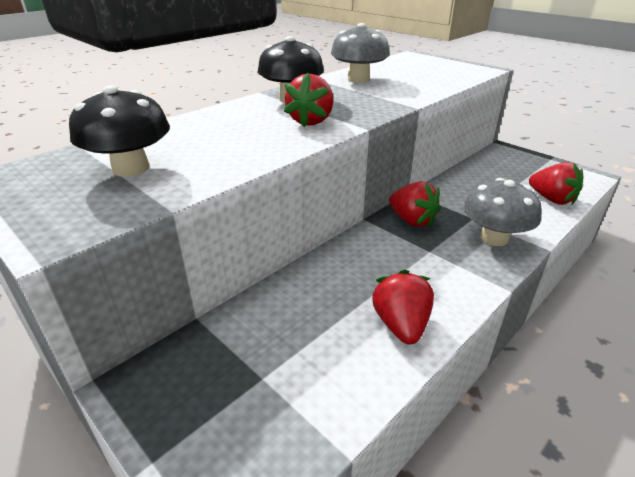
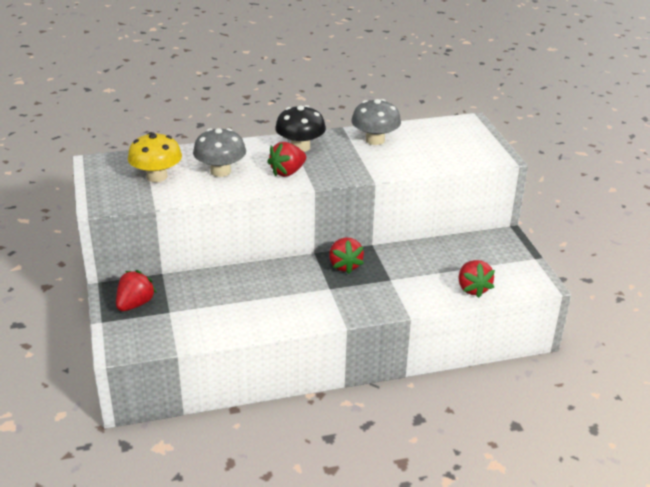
camera: 30 degrees right, 0 degrees up
black mushroom [69,85,170,177] -> yellow mushroom [128,132,182,182]
red strawberry [372,269,434,345] -> red strawberry moved to [116,270,157,311]
grey mushroom [464,178,542,246] -> grey mushroom moved to [193,128,246,177]

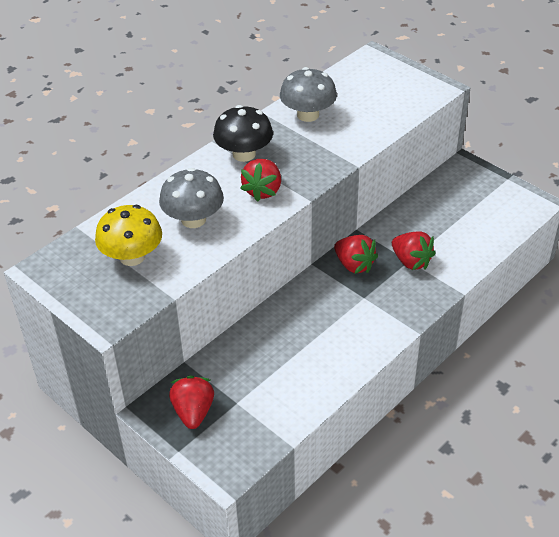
camera: 30 degrees left, 10 degrees up
red strawberry [459,260,495,298] -> red strawberry moved to [392,231,436,270]

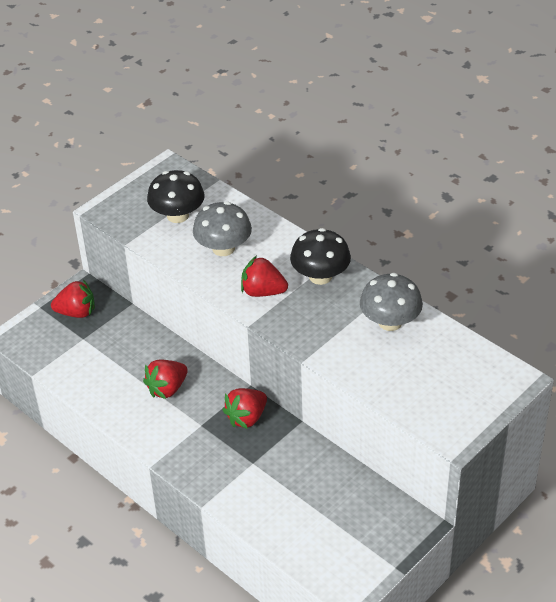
camera: 90 degrees right, 0 degrees up
yellow mushroom [95,205,162,266] -> black mushroom [147,170,204,223]
red strawberry [392,231,436,270] -> red strawberry moved to [143,359,188,399]

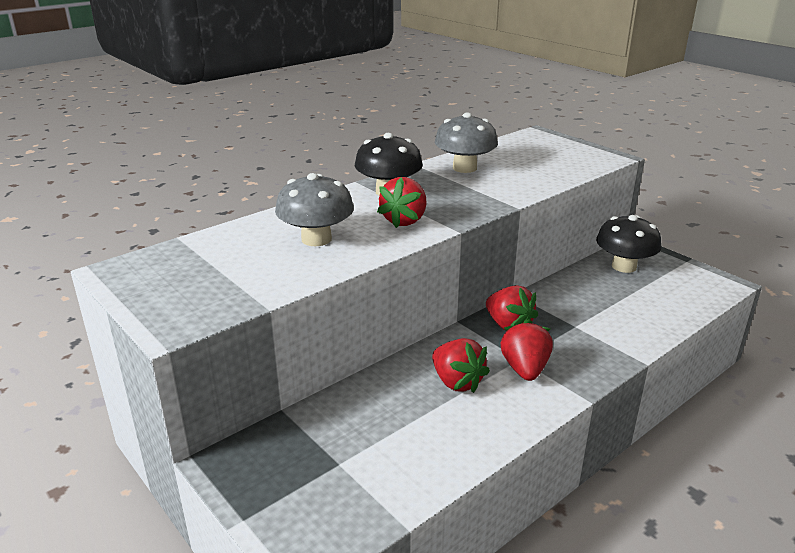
camera: 85 degrees left, 15 degrees down
red strawberry [51,280,95,318] -> red strawberry moved to [501,319,553,381]
black mushroom [147,170,204,223] -> black mushroom moved to [596,215,661,273]

